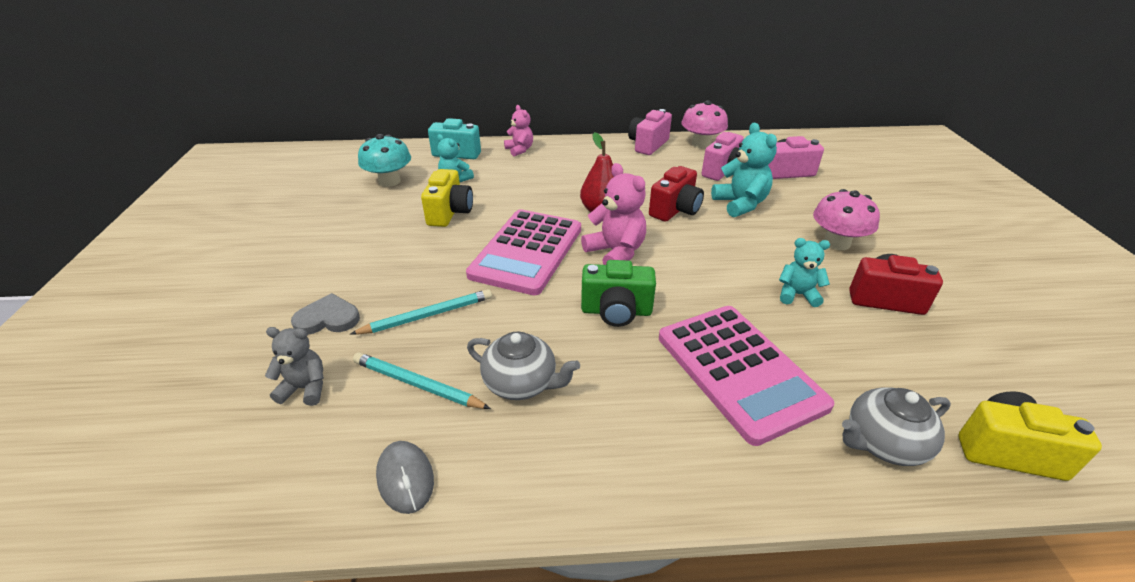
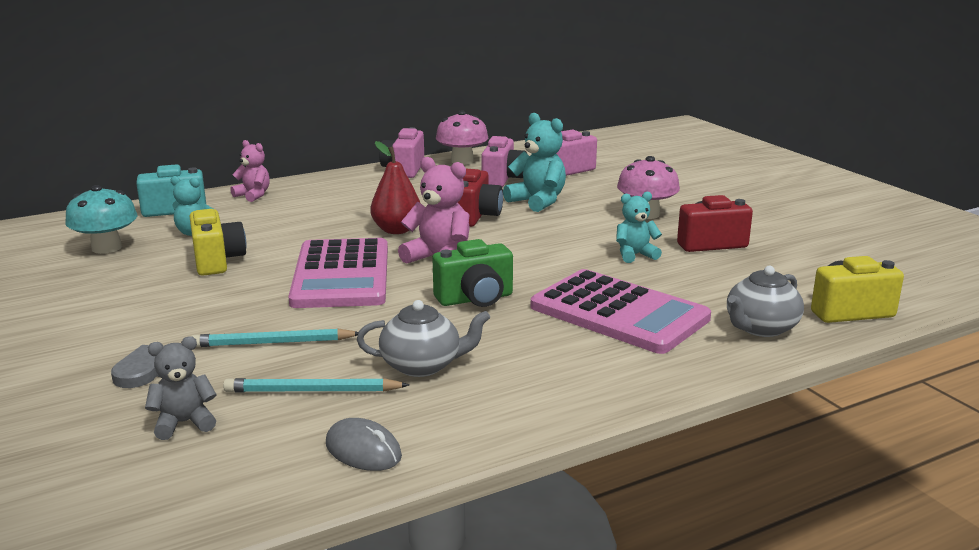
camera: 25 degrees left, 15 degrees down
turquoise pencil [350,289,492,335] -> turquoise pencil turned 135 degrees counterclockwise [192,329,358,347]

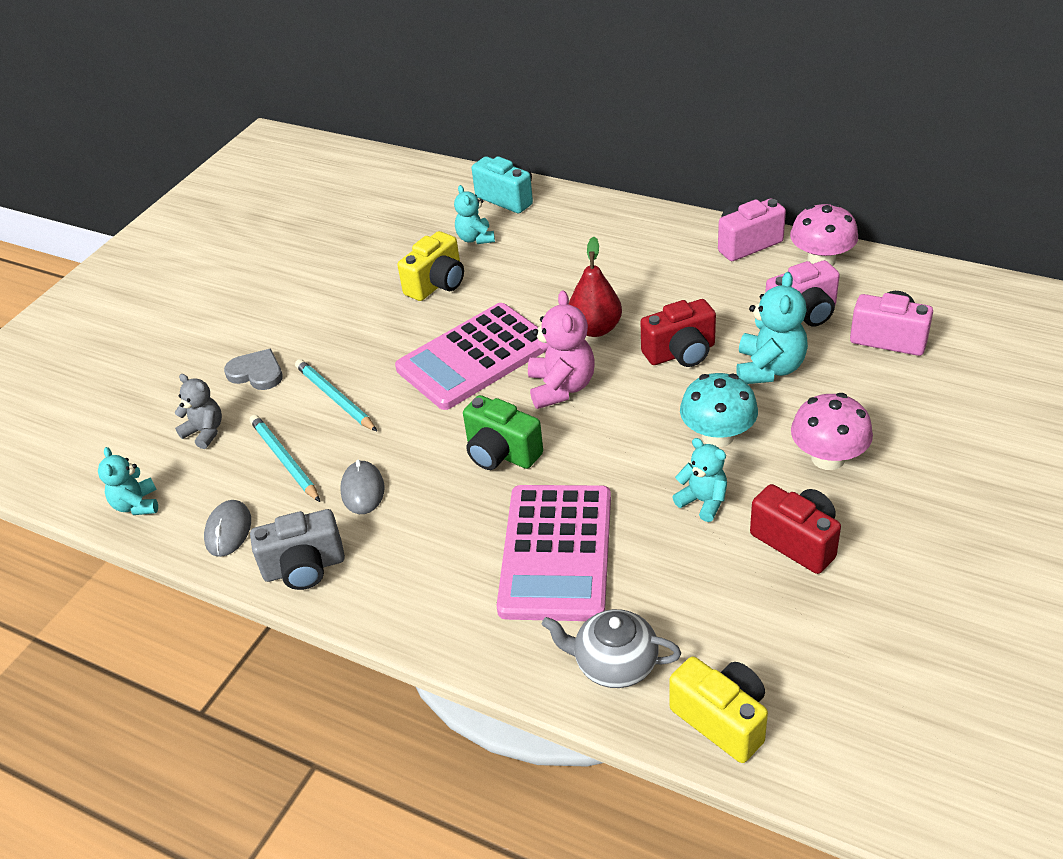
camera: 60 degrees right, 20 degrees up
turquoise mushroom [65,185,138,254] -> turquoise mushroom moved to [680,373,758,447]
pink teddy bear [230,140,270,202] -> none
grey teapot [357,300,490,377] -> grey mouse [340,460,385,514]
none -> turquoise teddy bear [98,447,158,515]
none -> grey camera [250,509,345,590]

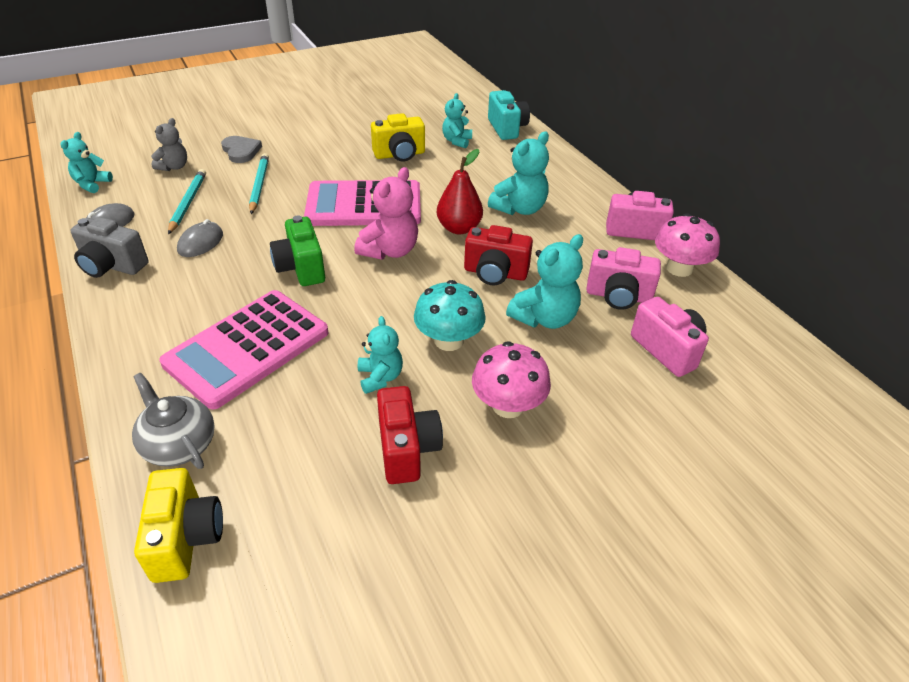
camera: 30 degrees right, 0 degrees up
grey teddy bear [174,374,222,449] -> grey teddy bear turned 45 degrees clockwise [151,118,187,171]
none -> turquoise teddy bear [488,131,549,215]

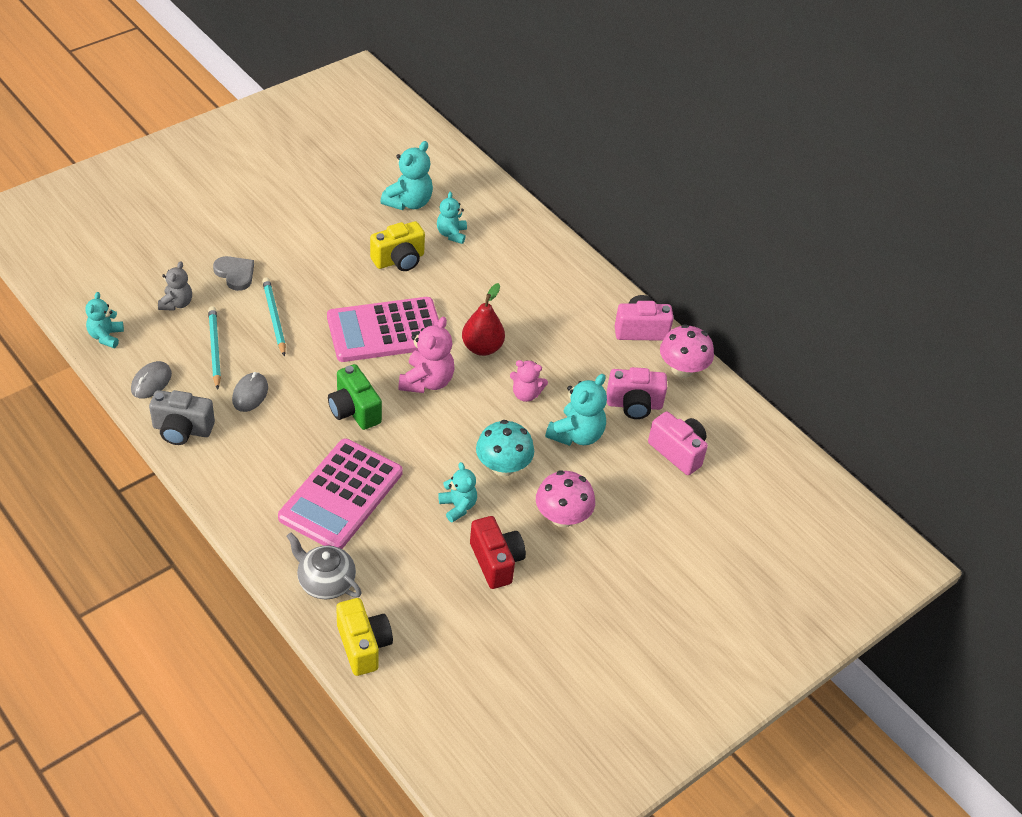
camera: 15 degrees left, 5 degrees up
red camera [464,225,533,285] -> pink teddy bear [510,360,548,402]
turquoise camera [488,90,530,140] -> none
turquoise teddy bear [488,131,549,215] -> turquoise teddy bear moved to [380,141,433,210]

